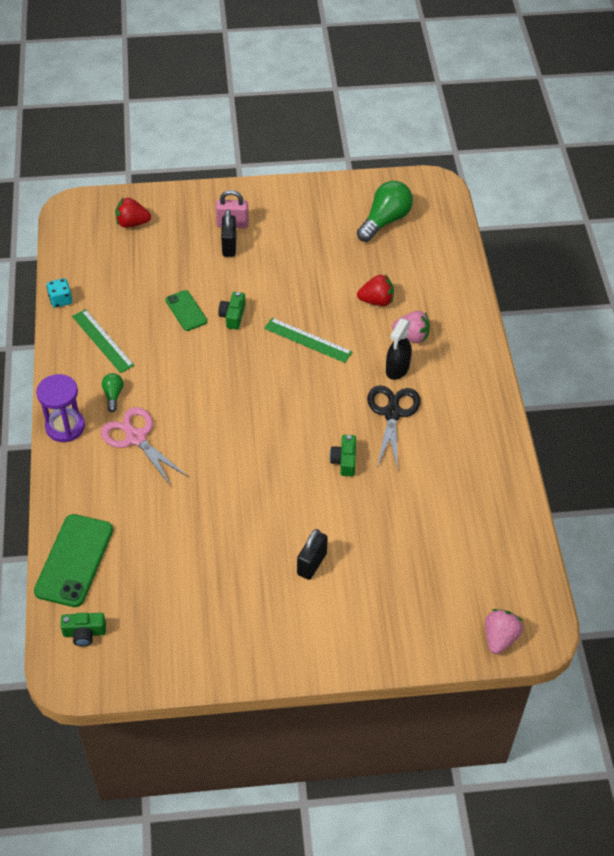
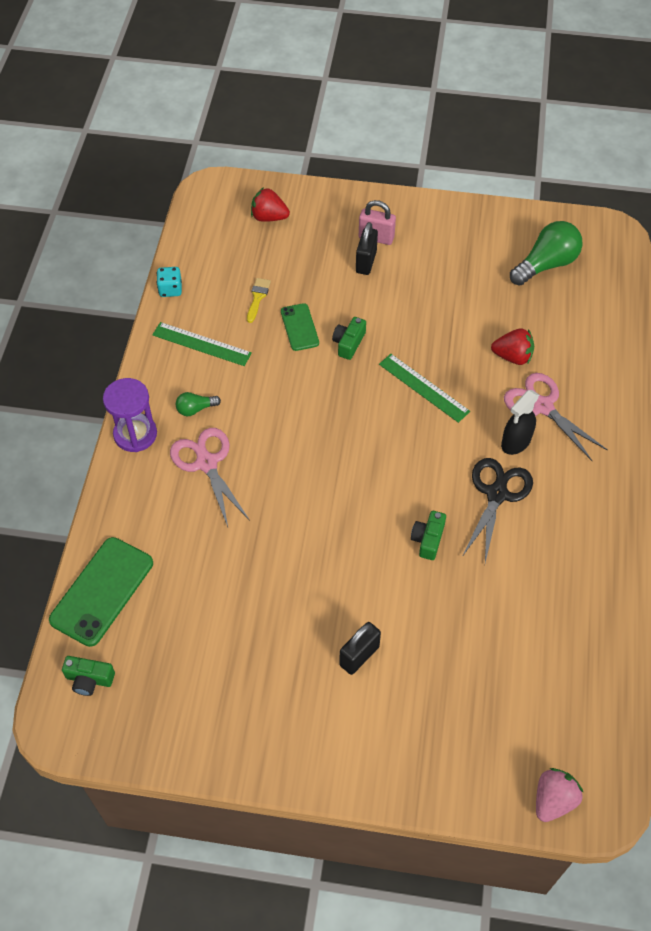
camera: 15 degrees right, 5 degrees up
green ruler [72,309,134,373] -> green ruler turned 45 degrees counterclockwise [152,322,252,366]
green light bulb [102,373,123,412] -> green light bulb turned 120 degrees counterclockwise [176,392,221,416]
pink strawberry [392,311,430,343] -> pink scissors [504,373,608,462]
none -> yellow brush [247,278,271,323]

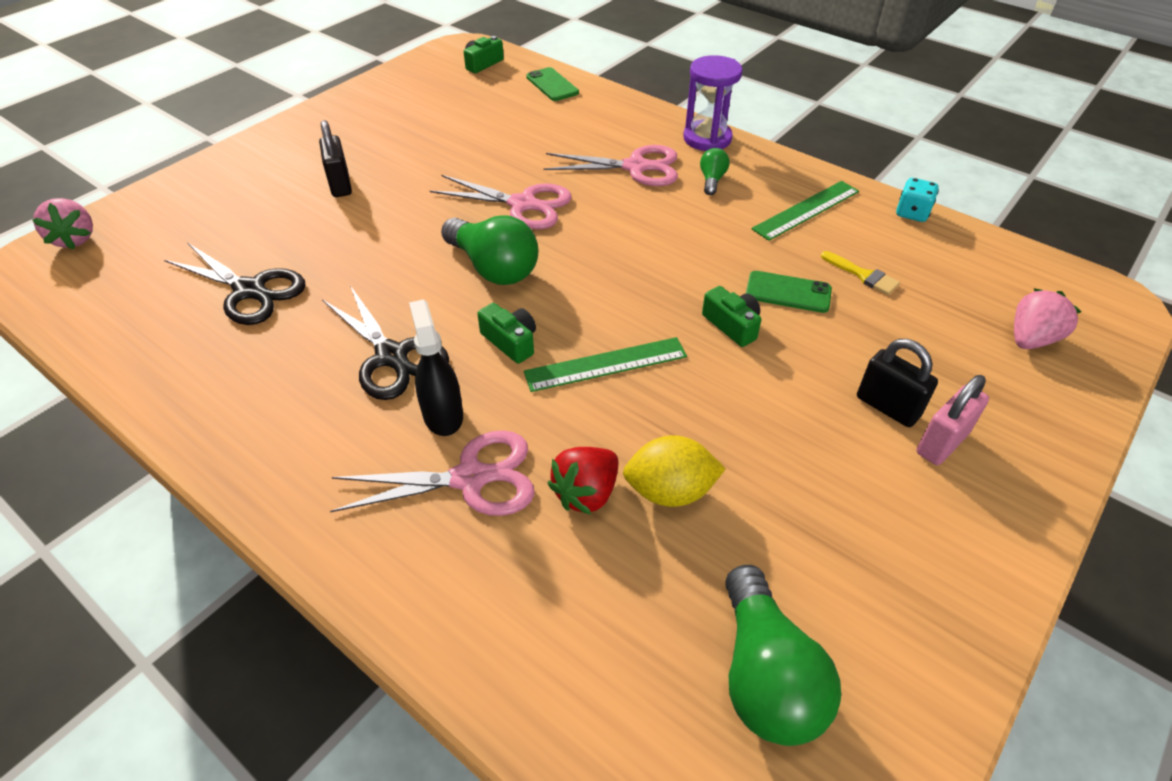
camera: 120 degrees right, 10 degrees down
green phone [49,537,153,647] -> green phone [526,67,579,101], size x0.58
red strawberry [251,187,290,222] -> pink strawberry [1014,288,1081,349]
green camera [411,511,446,560] -> green camera moved to [477,303,536,364]
none -> black scissors [164,242,306,325]
none -> pink scissors [430,175,572,229]
none -> green light bulb [441,215,539,285]
none -> yellow lemon [623,435,726,507]

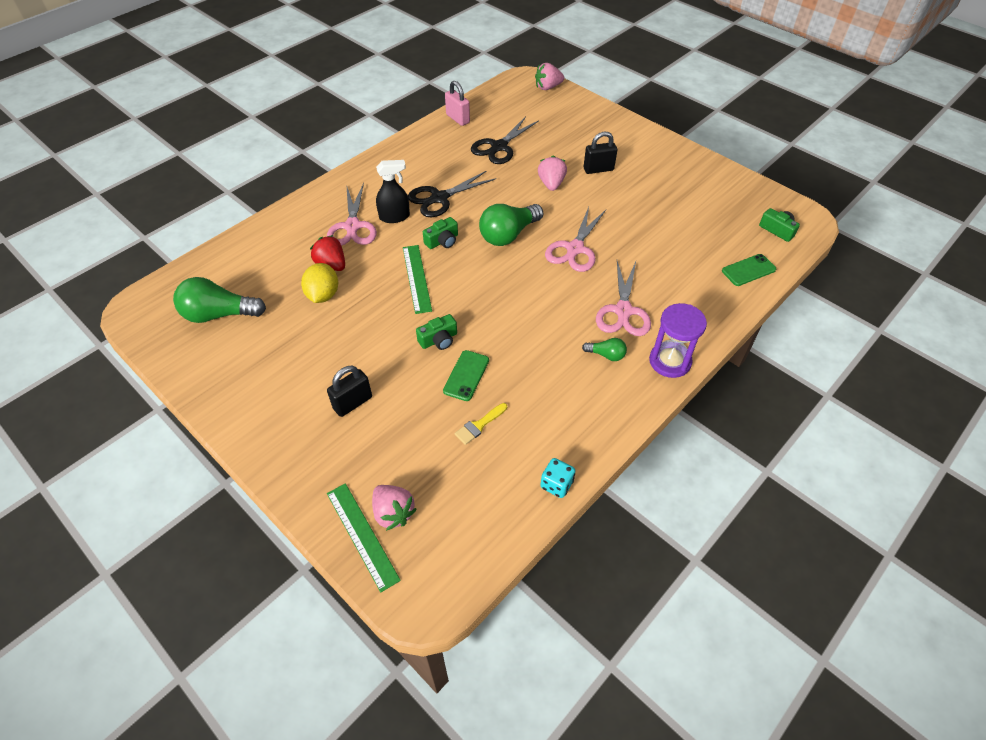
camera: 95 degrees right, 5 degrees up
green ruler [752,181,859,241] -> green ruler moved to [327,483,401,592]
pink padlock [916,375,989,465] -> pink padlock moved to [445,81,470,126]
none -> pink strawberry [538,155,567,191]

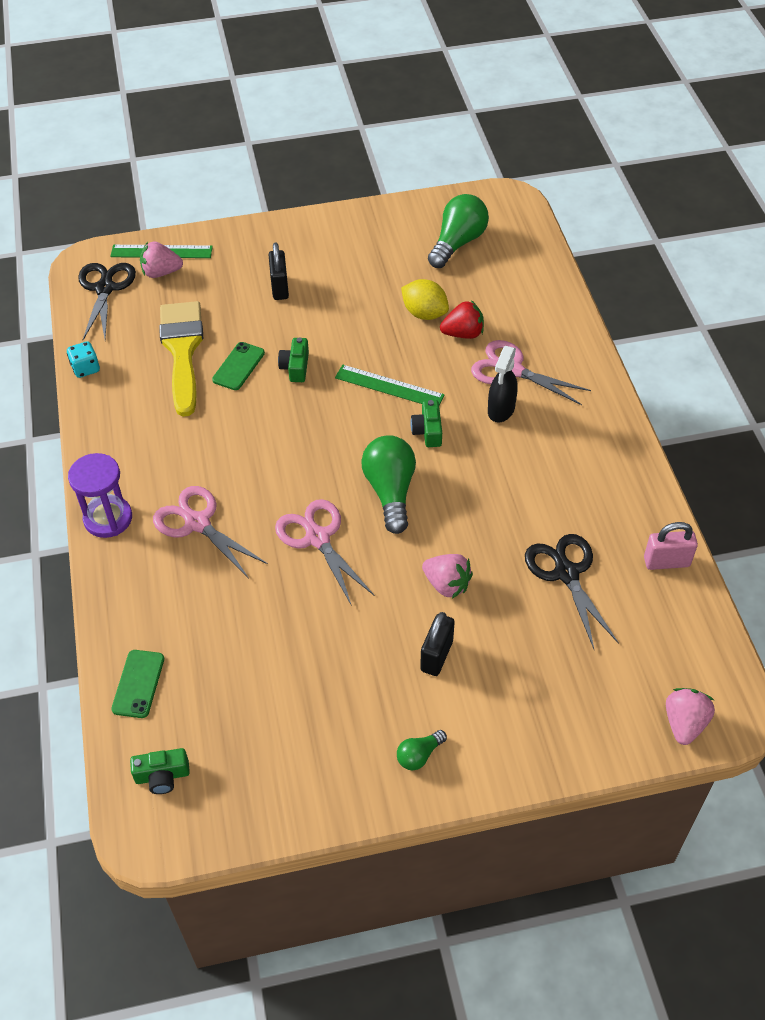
camera: 125 degrees right, 0 degrees up
black scissors [408,170,496,217] -> black scissors moved to [78,263,136,340]
green phone [443,350,489,401] -> green phone turned 60 degrees clockwise [212,342,265,390]
yellow brush [455,403,507,445] -> yellow brush [159,301,203,417], size x2.46
green light bulb [582,338,627,361] -> green light bulb moved to [397,730,447,770]

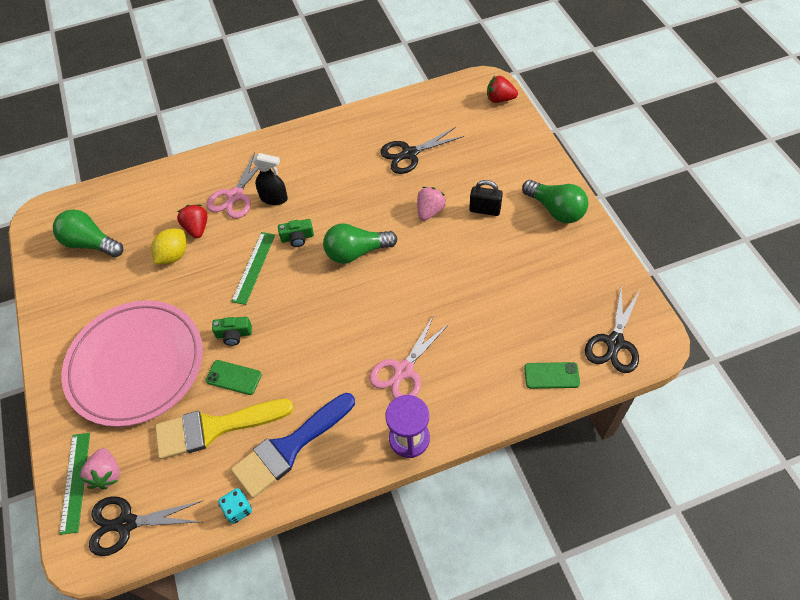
camera: 95 degrees left, 5 degrees up
green camera [130,748,190,794] -> black scissors [585,285,640,373]
black padlock [269,242,289,300] -> pink plate [61,300,203,427]
pink scissors [275,499,375,606] -> none
green light bulb [397,730,447,770] -> green light bulb [522,180,588,223], size x2.00
pink padlock [644,522,698,570] -> none
pink strawberry [666,688,715,745] -> red strawberry [487,76,518,103]
none -> blue brush [231,393,355,498]

